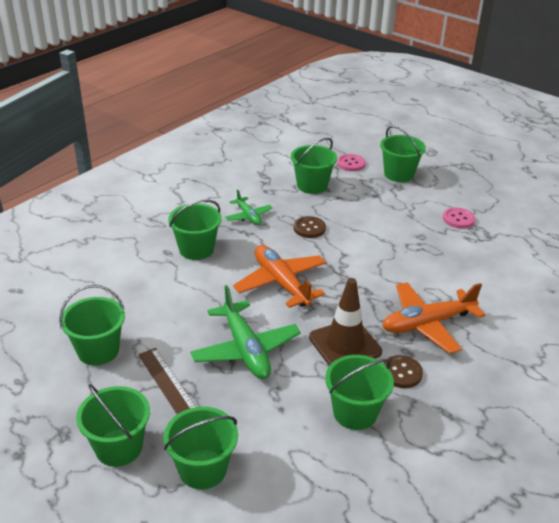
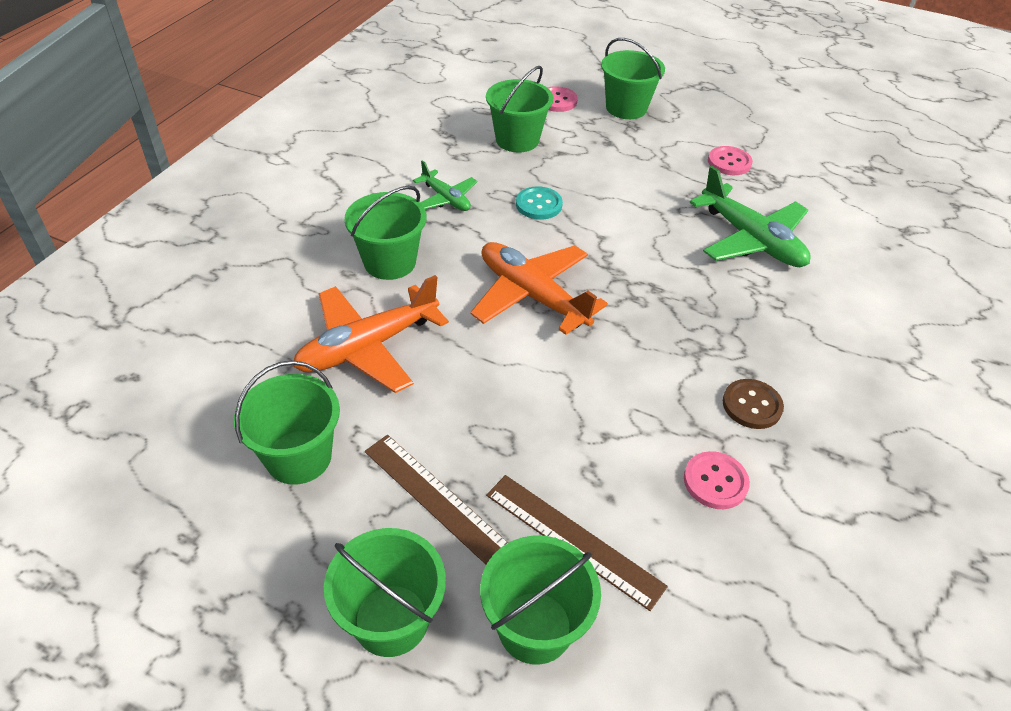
camera: 15 degrees left, 10 degrees up
green plane [190,285,301,379] -> green plane moved to [690,166,811,267]
brown button [294,216,326,238] -> turquoise button [516,186,563,220]
brown traffic cone [309,278,382,366] -> none
green bucket [325,355,394,430] -> pink button [684,451,750,509]
orange plane [382,282,485,354] -> orange plane moved to [293,275,449,393]
none -> brown ruler [486,475,668,611]

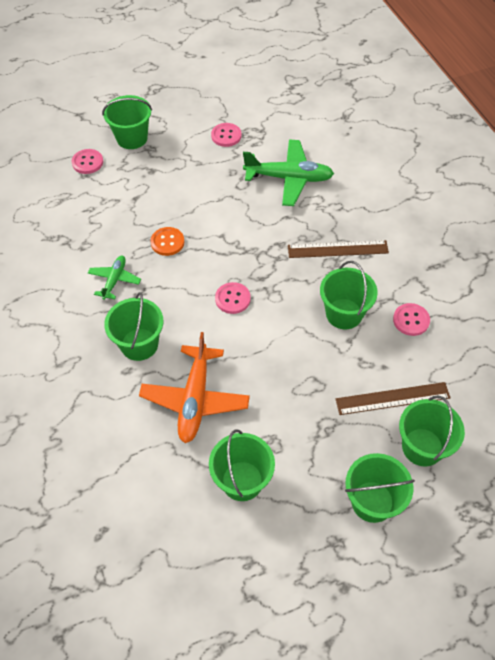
camera: 45 degrees left, 10 degrees up
brown ruler [365,435,508,565] -> brown ruler moved to [288,240,389,258]
green plane [413,160,478,211] -> green plane turned 75 degrees counterclockwise [88,256,141,300]
orange plane [470,242,608,335] -> pink button [215,282,251,314]
green bucket [486,66,553,153] -> green bucket moved to [320,261,378,329]
turquoise button [516,186,563,220] -> orange button [150,227,184,256]
brown button [723,379,784,429] -> none

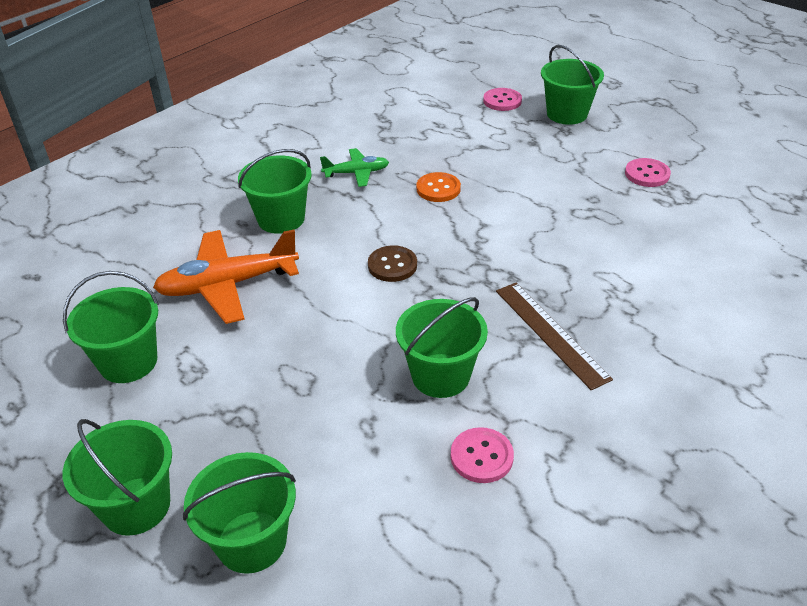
camera: 65 degrees right, 15 degrees down
pink button [215,282,251,314] -> brown button [368,245,417,282]
green plane [243,140,334,206] -> none
brown ruler [335,382,451,415] -> none

